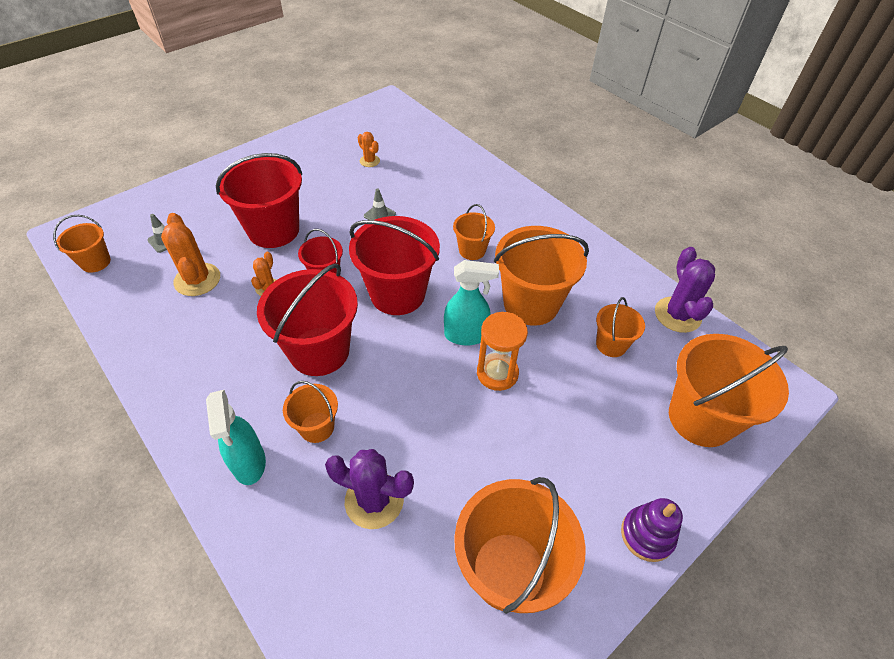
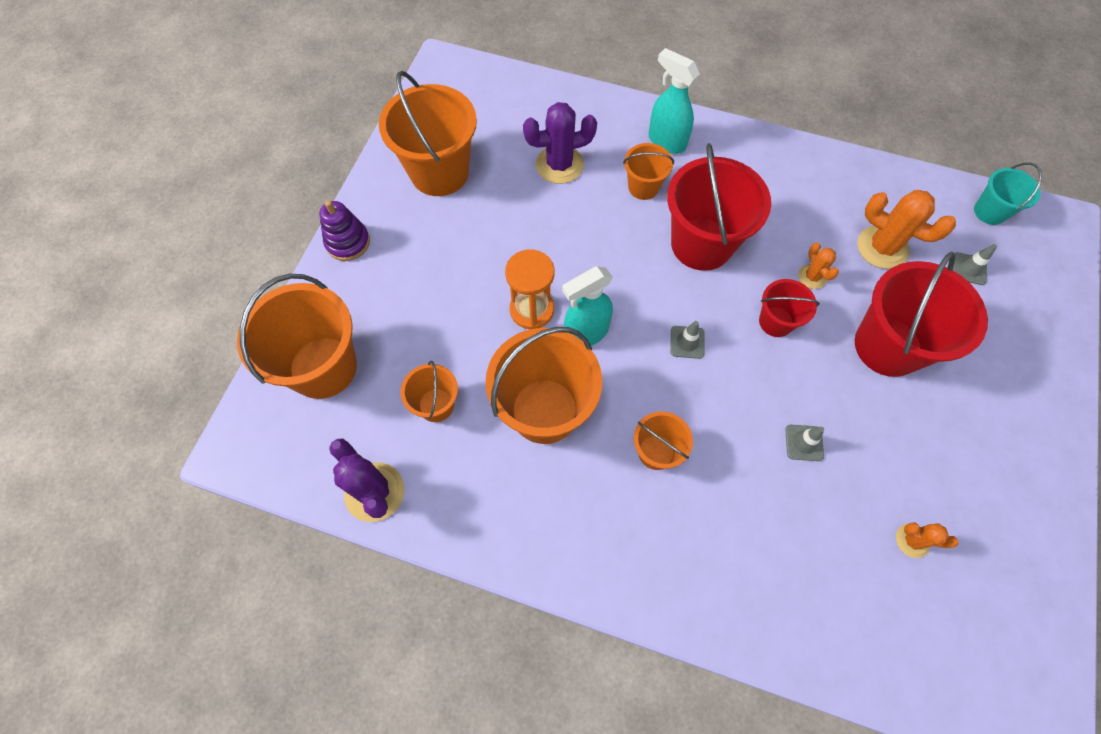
camera: 150 degrees right, 15 degrees up
orange bucket [53,215,111,273] -> turquoise bucket [974,162,1042,225]
red bucket [349,216,440,315] -> grey traffic cone [670,321,705,359]

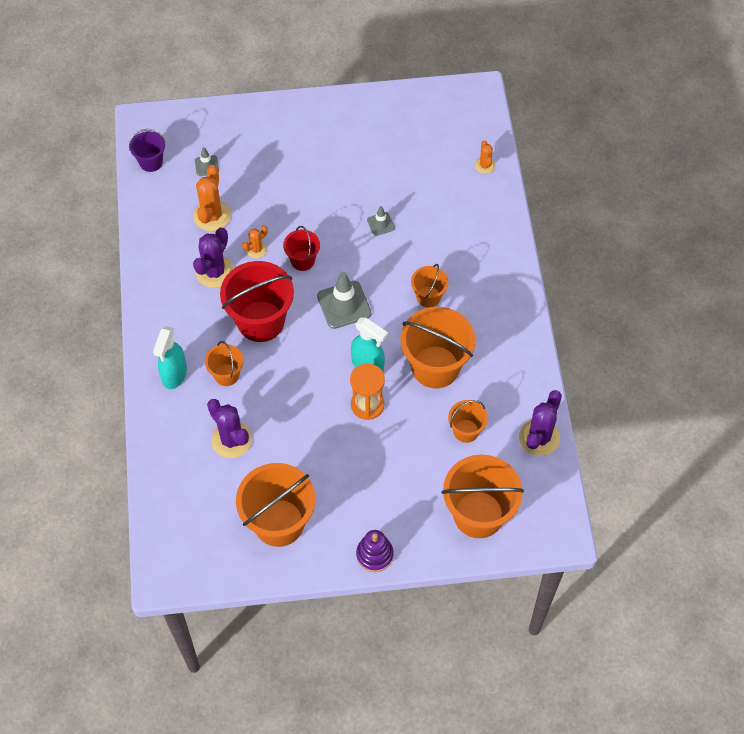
camera: 115 degrees left, 5 degrees down
grey traffic cone [670,321,705,359] -> grey traffic cone [317,272,371,329], size x1.90
red bucket [855,252,988,377] -> none
orange cactus [896,523,958,558] -> orange cactus moved to [475,140,495,174]
turquoise bucket [974,162,1042,225] -> purple bucket [129,129,165,172]
none -> purple cactus [193,227,234,288]

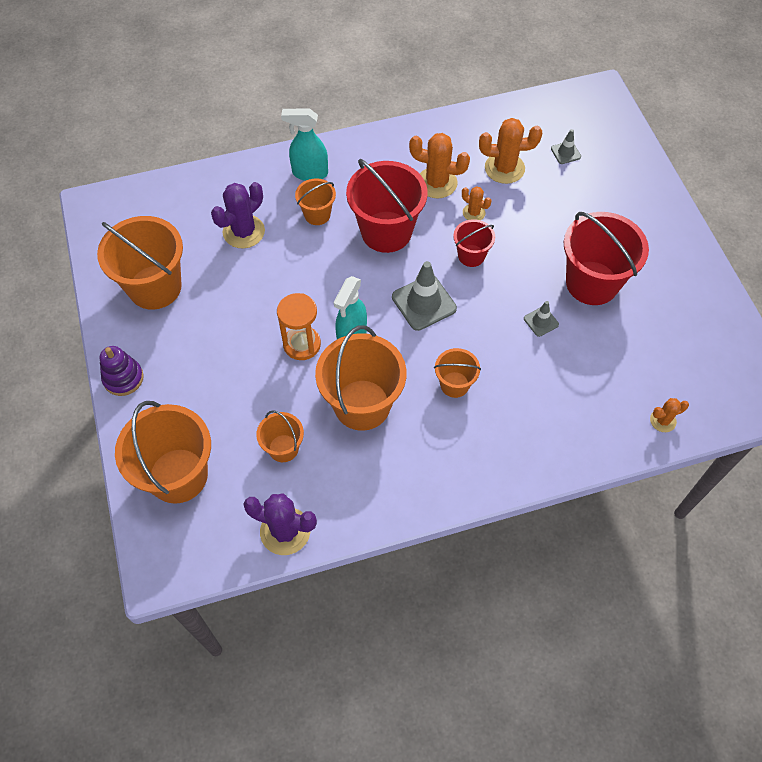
camera: 80 degrees right, 0 degrees up
purple bucket [129,129,165,172] -> none
purple cactus [193,227,234,288] -> orange cactus [409,133,470,199]
none -> red bucket [564,212,649,305]

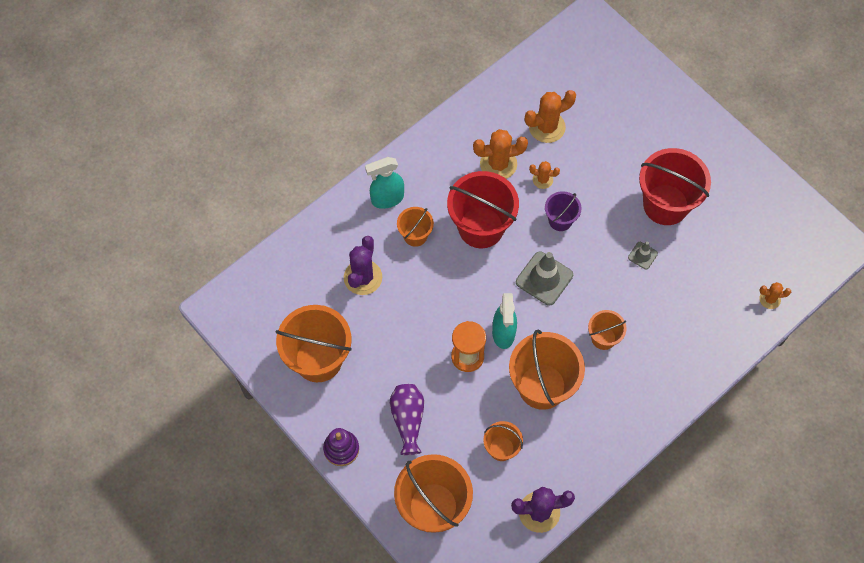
camera: 25 degrees left, 5 degrees up
red bucket [453,219,495,267] -> purple bucket [545,191,582,231]
grey traffic cone [551,129,581,164] -> none
orange cactus [650,398,689,432] -> orange cactus turned 45 degrees clockwise [759,282,791,309]
none -> purple vase [390,384,424,455]

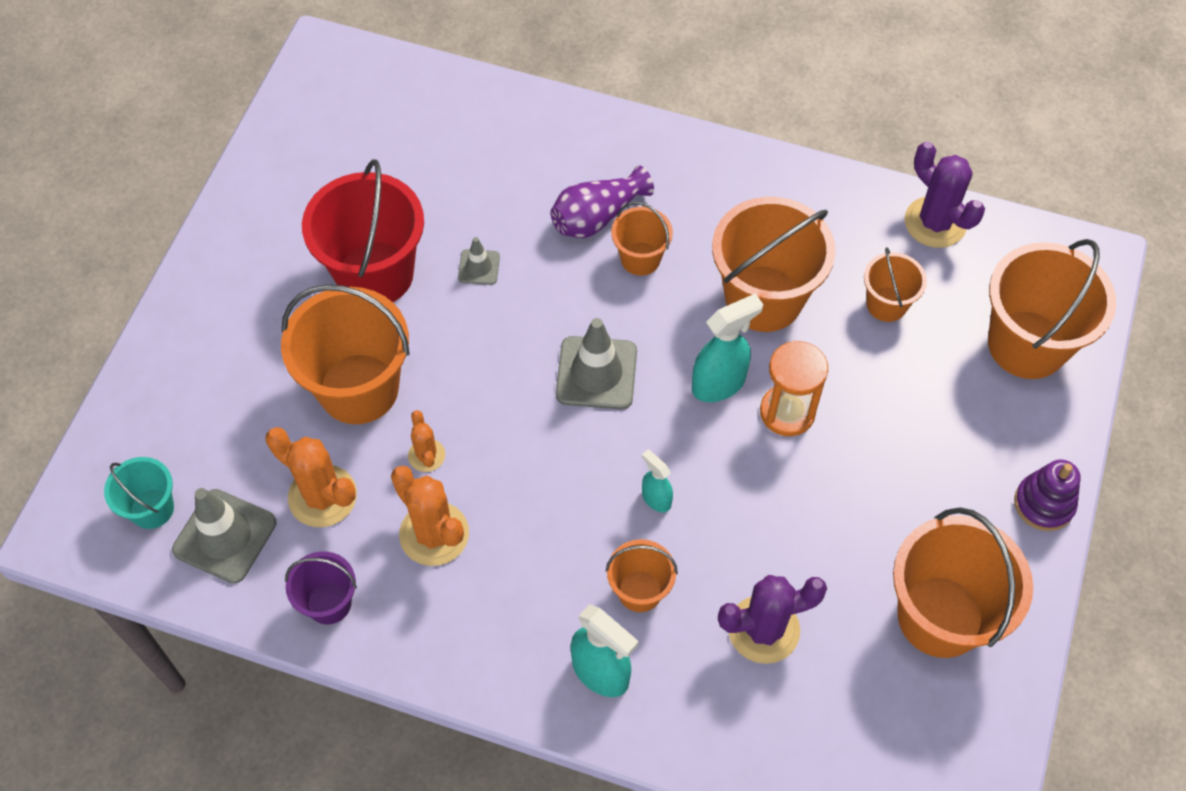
camera: 120 degrees left, 5 degrees down
purple vase [390,384,424,455] -> purple vase moved to [551,165,654,238]
red bucket [447,171,519,248] -> none
purple bucket [545,191,582,231] -> purple bucket moved to [285,552,357,624]
orange cactus [759,282,791,309] -> none
none -> turquoise bucket [104,457,174,529]
none -> grey traffic cone [172,488,276,584]
none -> orange bucket [281,284,410,424]
none -> turquoise spray bottle [642,450,673,512]

